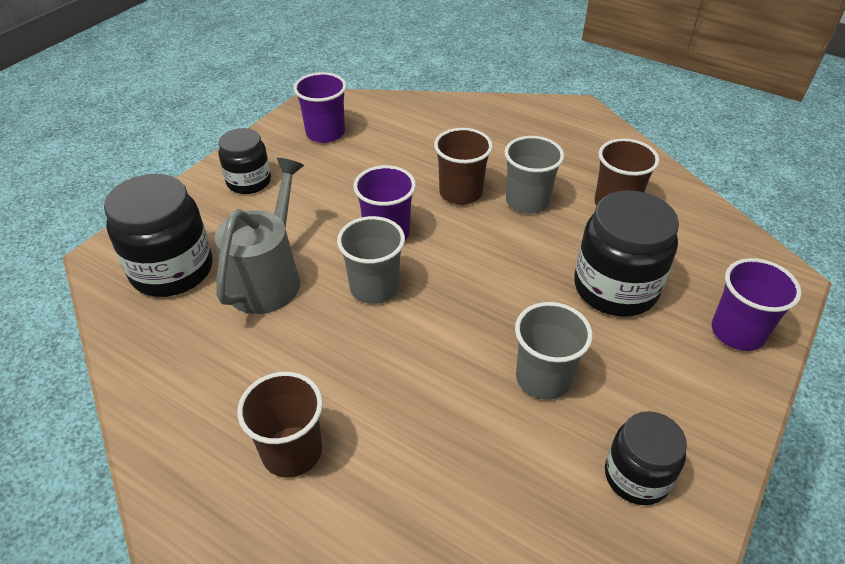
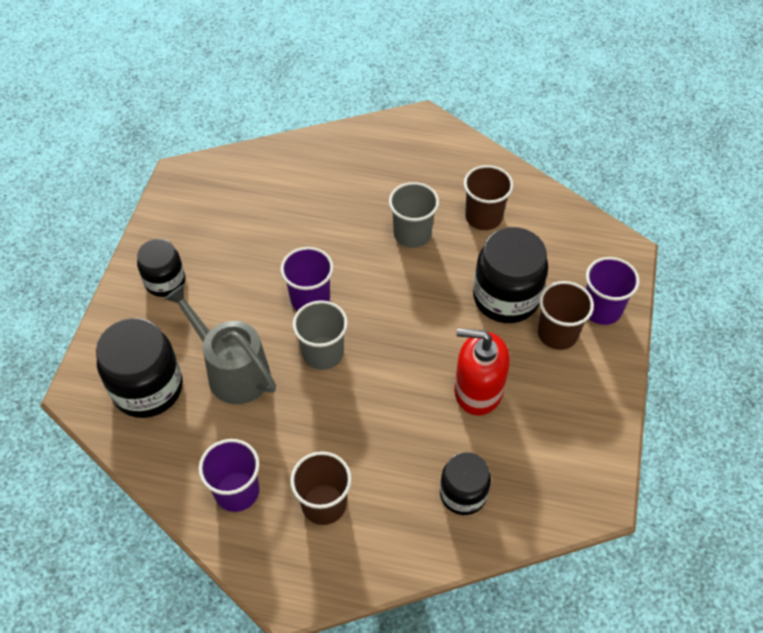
camera: 20 degrees left, 10 degrees up
grey watering can [215,158,304,314] -> grey watering can turned 45 degrees counterclockwise [164,284,276,404]
purple cup [294,72,346,143] -> purple cup moved to [198,439,260,512]
brown cup [434,128,493,205] -> brown cup moved to [538,281,594,350]
grey cup [515,302,593,400] -> red soap dispenser [454,328,510,416]
black jar [605,411,687,505] -> black jar moved to [440,452,491,515]

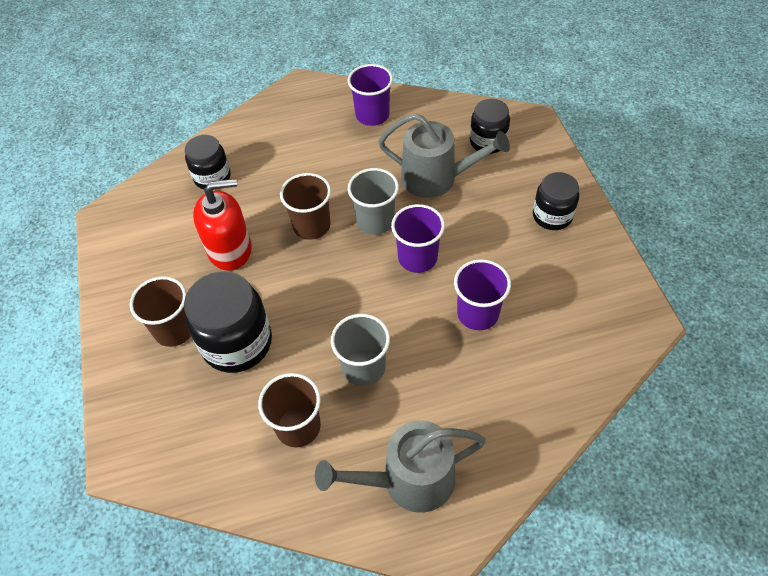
camera: 155 degrees right, 0 degrees up
black jar [96,318,183,418] -> black jar [470,99,510,154], size x0.62
brown cup [290,451,352,525] -> brown cup moved to [280,173,331,240]
purple cup [586,257,640,325] -> purple cup moved to [454,259,511,330]
none -> grey watering can [315,420,486,513]

